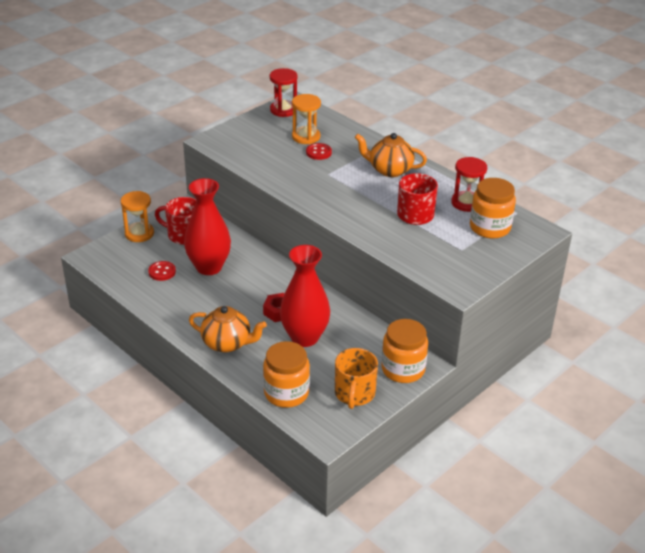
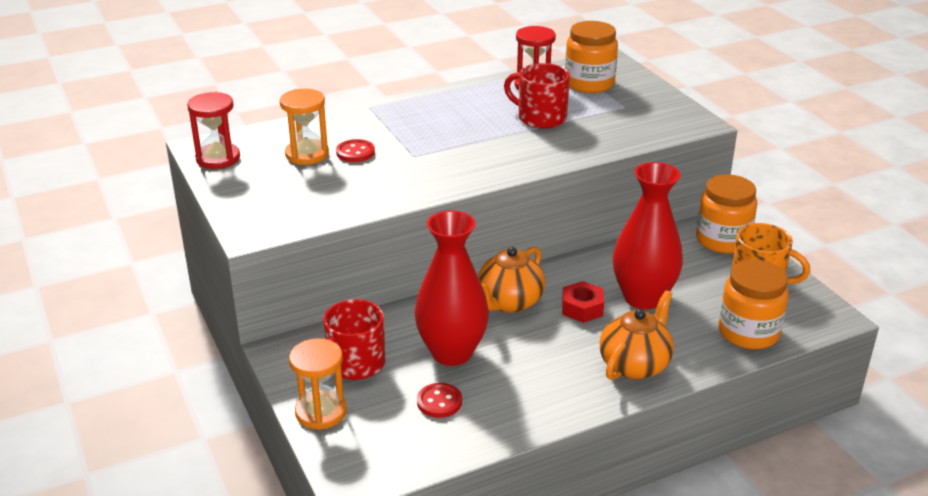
camera: 70 degrees left, 5 degrees down
orange teapot [355,133,427,177] -> orange teapot moved to [478,247,545,313]

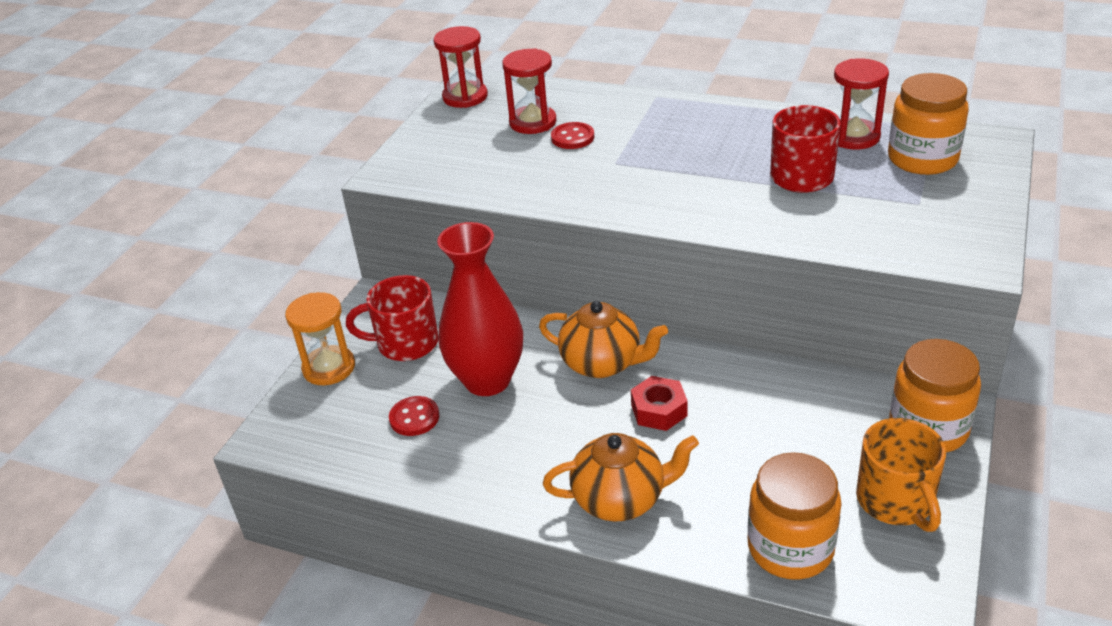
camera: 50 degrees right, 5 degrees up
orange hourglass [280,89,329,165] -> red hourglass [502,48,557,134]
orange teapot [478,247,545,313] -> orange teapot turned 150 degrees counterclockwise [539,301,668,378]
red vase [613,162,683,309] -> none

